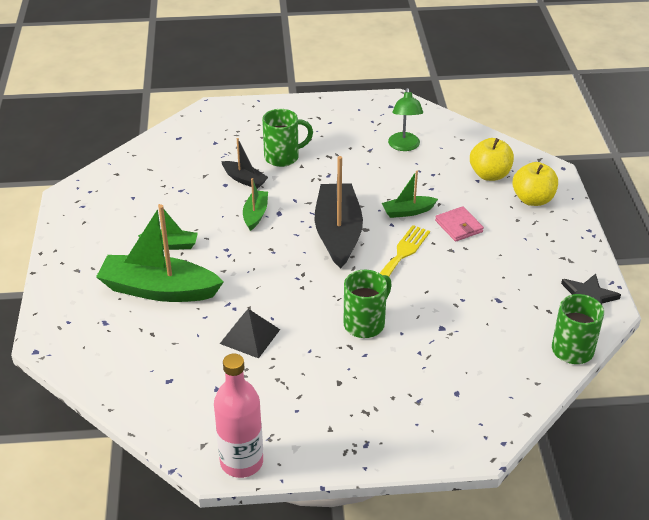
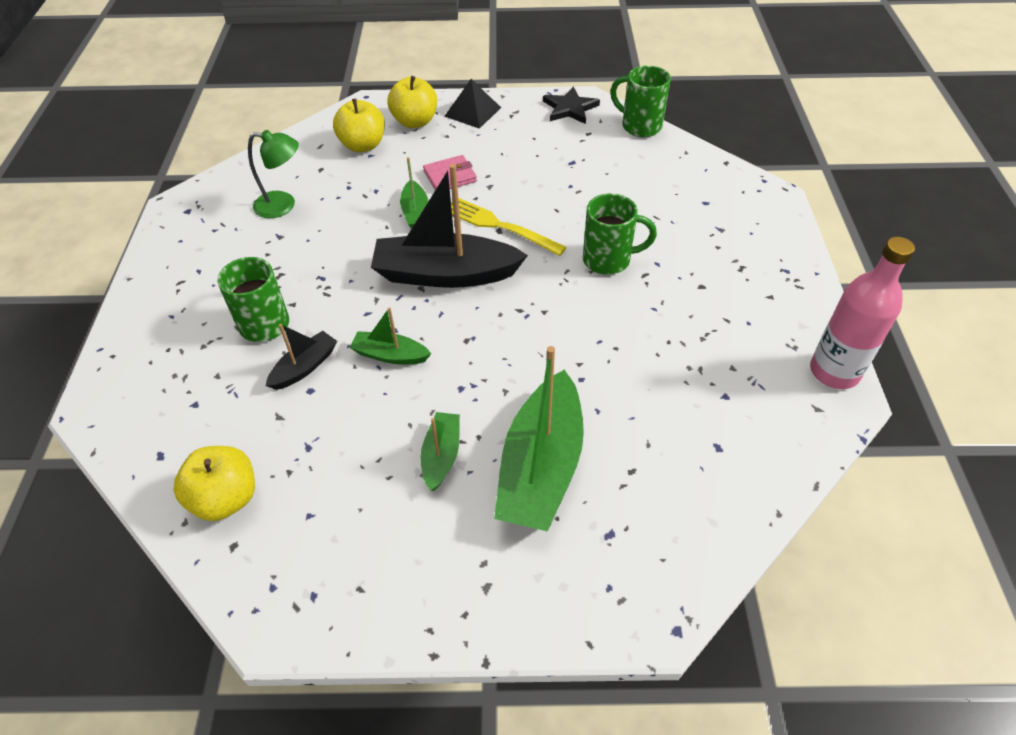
camera: 85 degrees left, 10 degrees up
black pyramid [220,309,280,359] -> black pyramid moved to [444,79,501,129]
green mug [344,270,392,338] -> green mug turned 135 degrees clockwise [583,193,657,275]
none -> yellow apple [173,446,255,521]

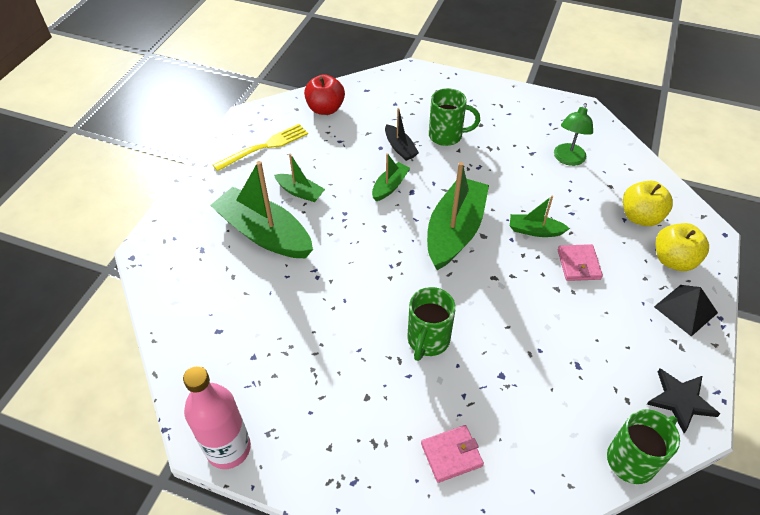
camera: 110 degrees right, 0 degrees up
yellow apple [173,446,255,521] -> red apple [304,74,345,115]
black boat [371,164,528,288] -> green boat [427,162,489,270]
yellow fork [451,198,567,256] -> yellow fork moved to [213,124,308,171]
none -> pink wallet [421,425,484,483]

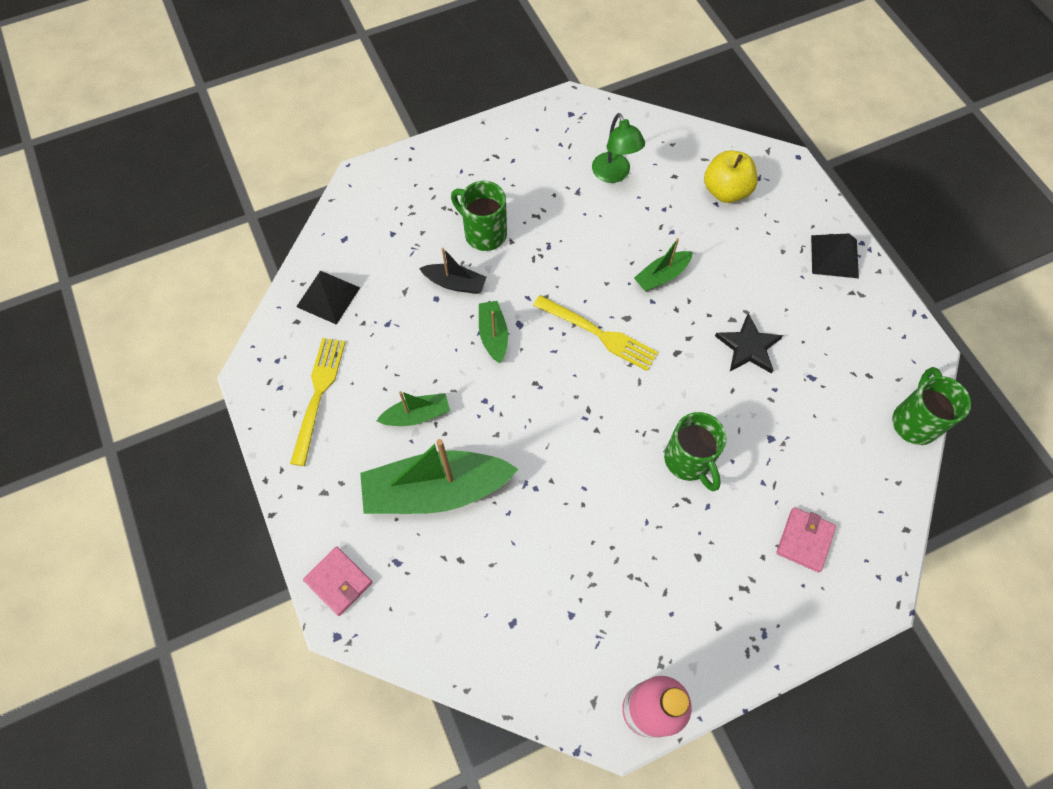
camera: 45 degrees left, 15 degrees up
red apple [304,74,345,115] -> black pyramid [296,271,360,325]
green boat [427,162,489,270] -> yellow fork [533,295,658,371]
green mug [429,88,480,146] -> green mug turned 105 degrees counterclockwise [451,181,507,251]
pink wallet [558,244,603,281] -> pink wallet moved to [303,547,373,616]
black star [647,369,720,433] -> black star moved to [715,313,783,374]
yellow apple [655,223,709,271] -> none

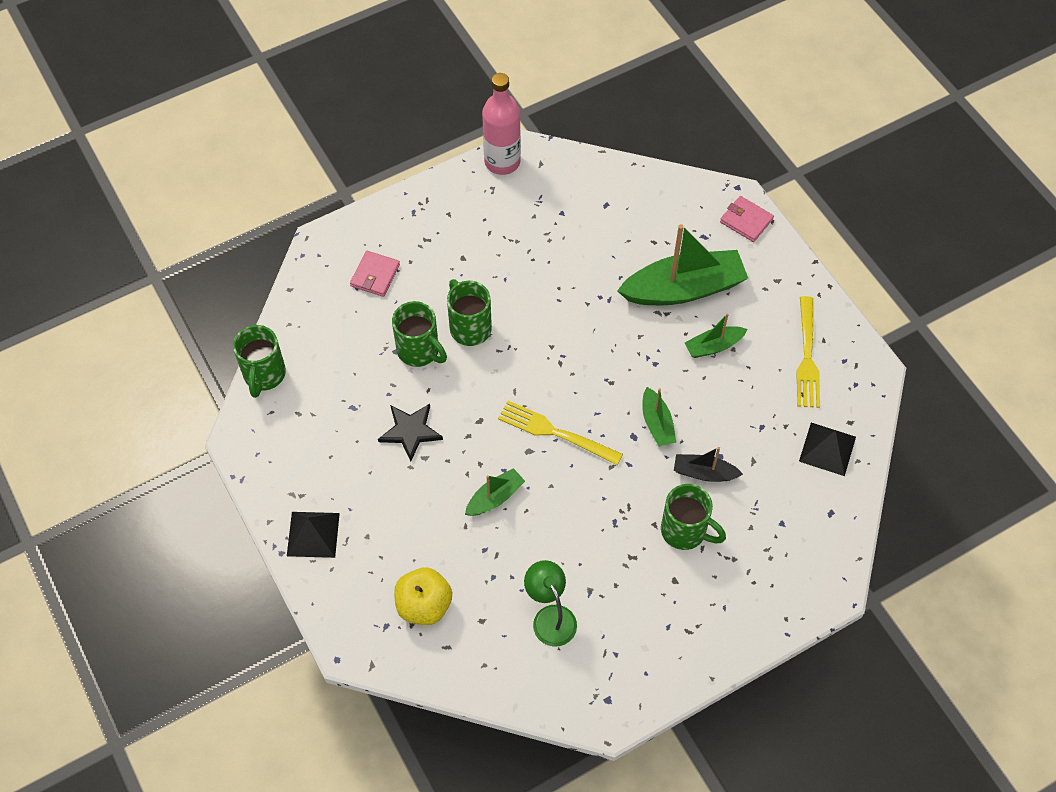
camera: 175 degrees right, 5 degrees down
none -> green mug [392,301,447,367]

